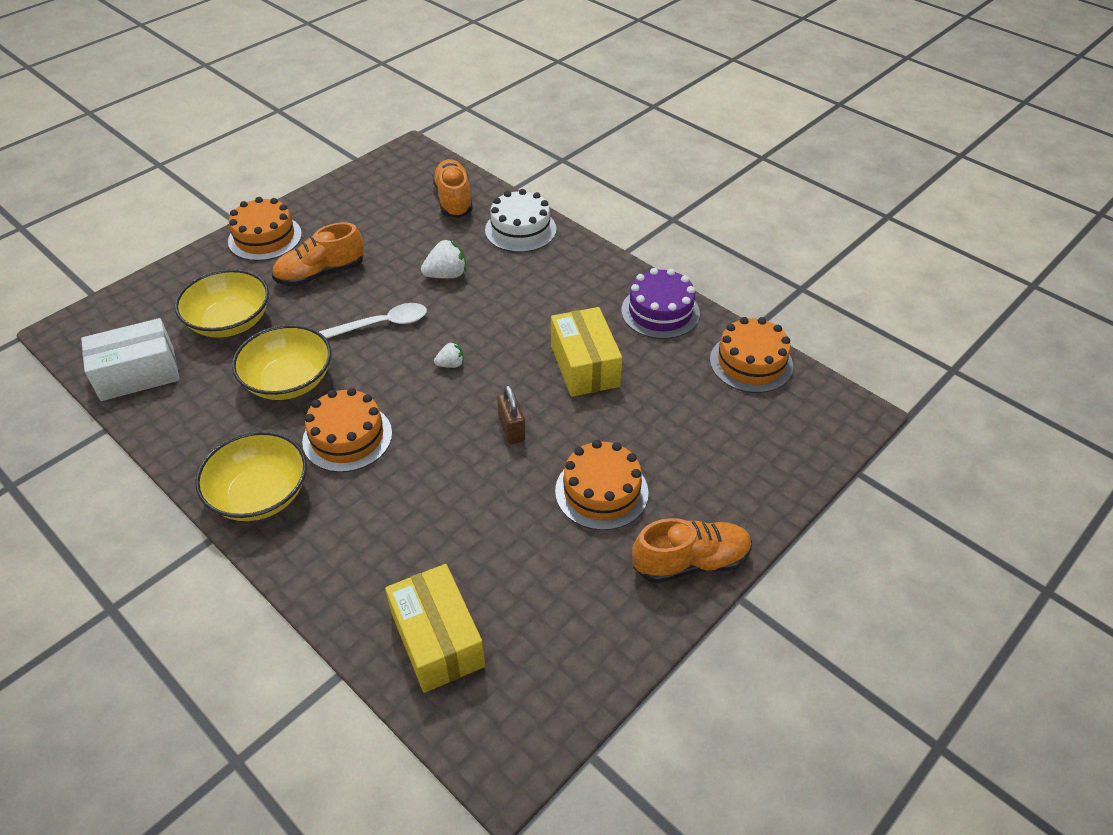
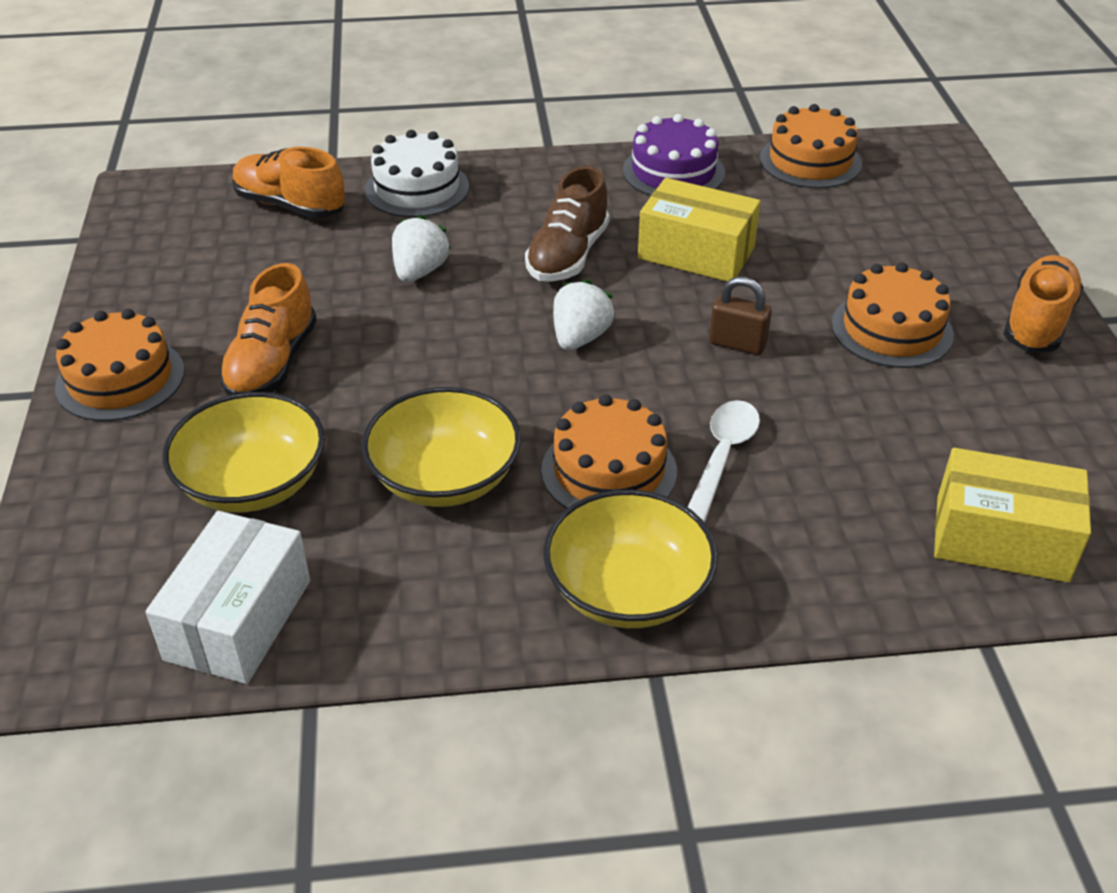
camera: 50 degrees left, 5 degrees down
white spoon [319,303,427,339] -> white spoon moved to [688,400,760,523]
white strawberry [434,342,464,368] -> white strawberry [553,279,615,351], size x1.66
none -> brown shoe [525,166,610,282]

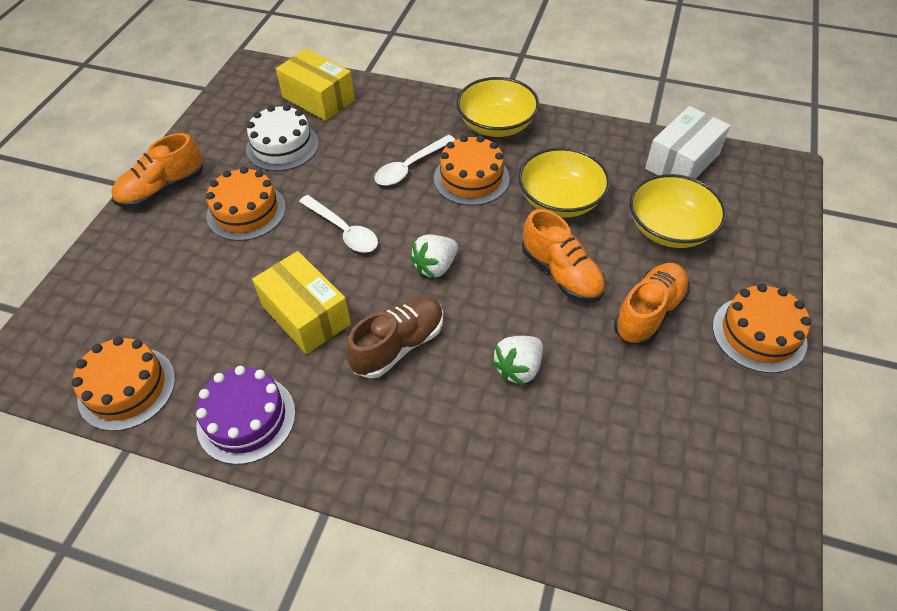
camera: 155 degrees left, 10 degrees up
orange shoe [233,147,345,219] -> orange shoe moved to [522,209,606,303]
white cake [365,130,469,217] -> white cake moved to [246,104,319,171]
brown padlock [709,277,772,355] -> white spoon [299,195,378,253]

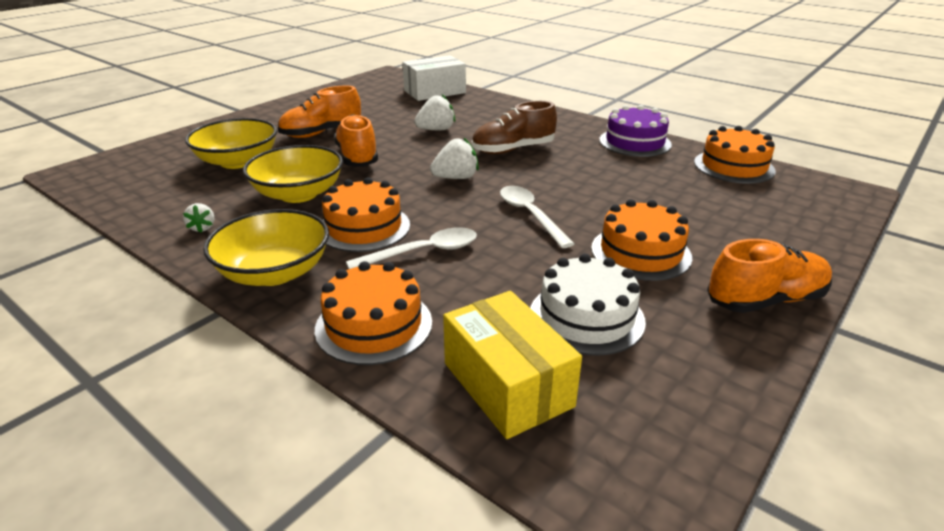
camera: 160 degrees left, 20 degrees down
yellow box [252,251,351,354] -> none
white box [645,106,730,179] -> white box moved to [402,55,466,101]
orange cake [713,284,811,373] -> orange cake moved to [315,261,432,365]
none -> white strawberry [183,203,214,233]

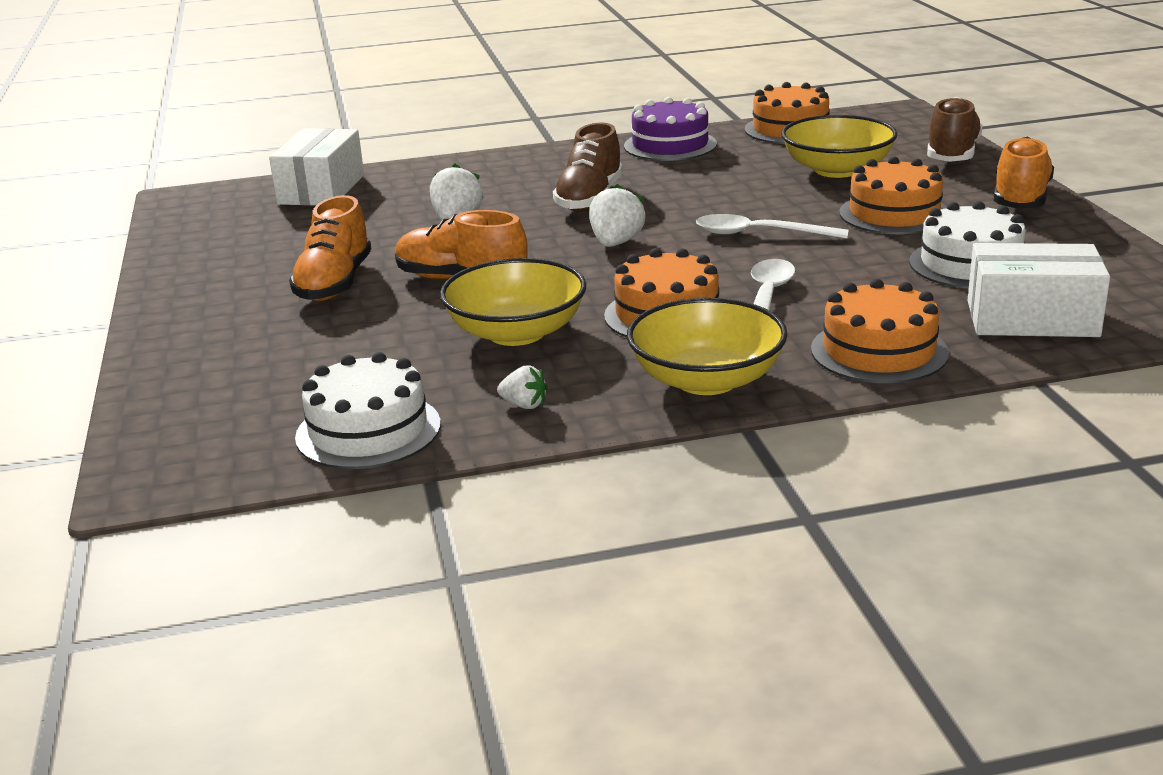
camera: 50 degrees left, 5 degrees down
yellow bowl [185,118,277,169] -> yellow bowl moved to [781,115,898,178]
yellow box [443,291,582,439] -> white box [967,243,1110,337]
none -> white cake [295,352,441,469]
none -> brown shoe [927,97,983,162]

